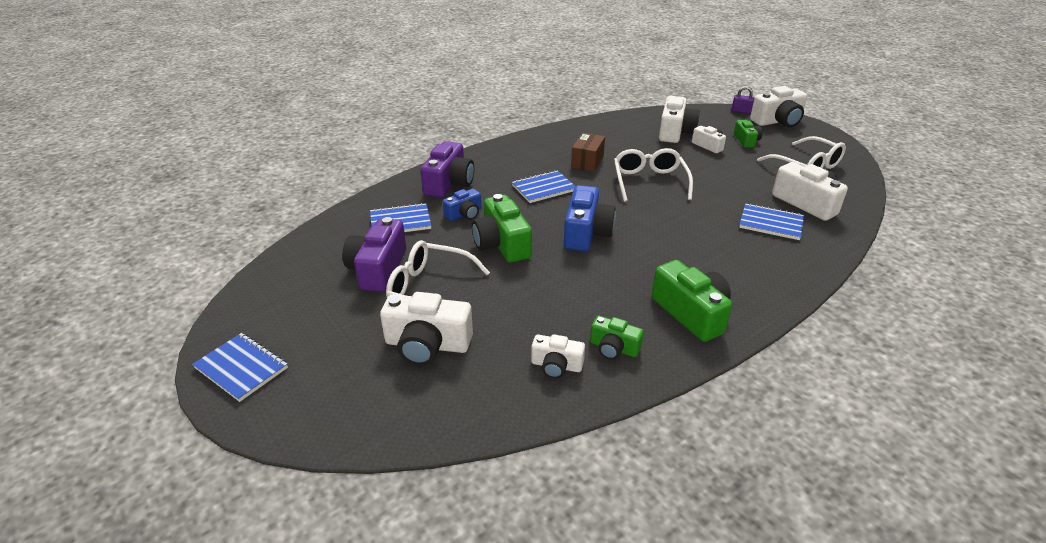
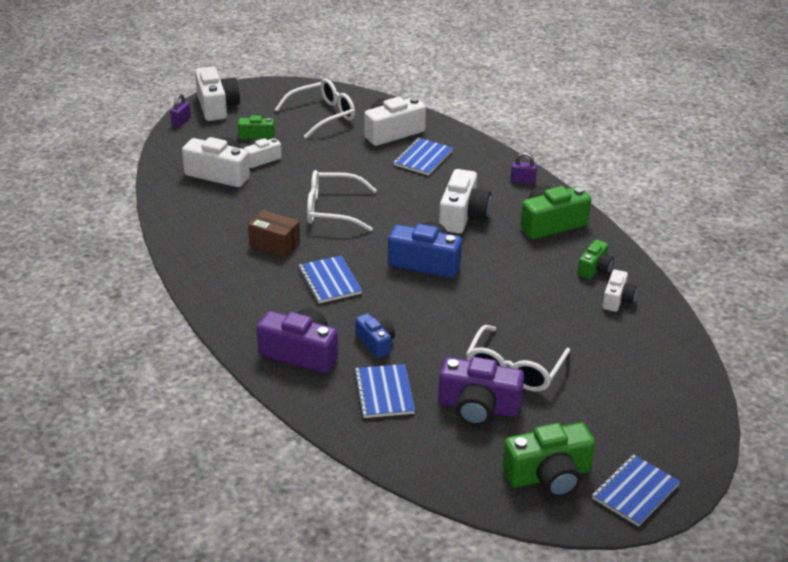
camera: 85 degrees left, 0 degrees up
white camera [380,292,473,366] -> white camera moved to [439,169,491,234]
green camera [472,194,532,263] -> green camera moved to [502,423,595,498]
none -> purple padlock [511,152,537,184]

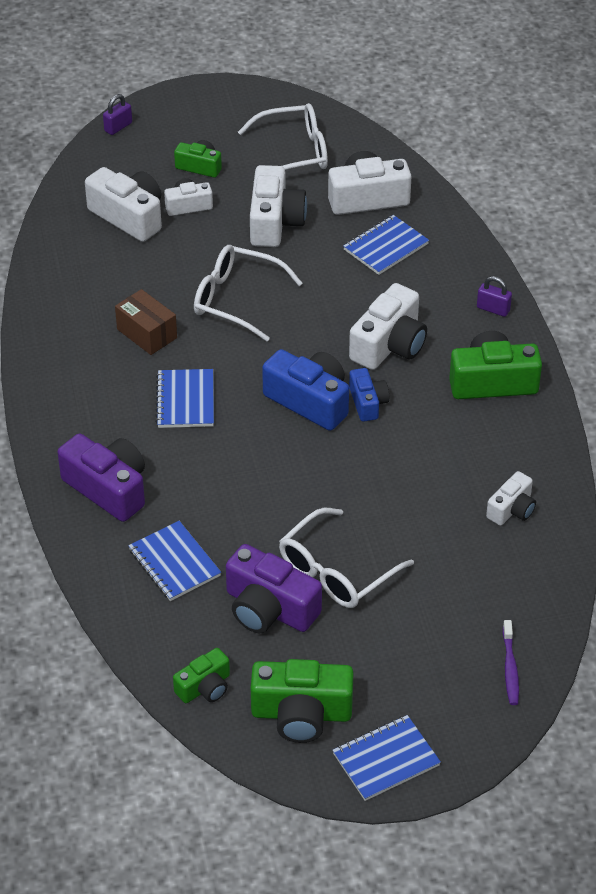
camera: 20 degrees right, 10 degrees up
white camera [195,66,240,121] -> white camera moved to [250,165,307,247]
blue notebook [354,364,415,418] -> blue notebook turned 45 degrees counterclockwise [128,521,221,601]
blue camera [355,313,395,358] -> blue camera moved to [349,368,389,422]
green camera [577,240,614,279] -> green camera moved to [173,648,230,703]
none -> purple toothbrush [503,620,519,705]

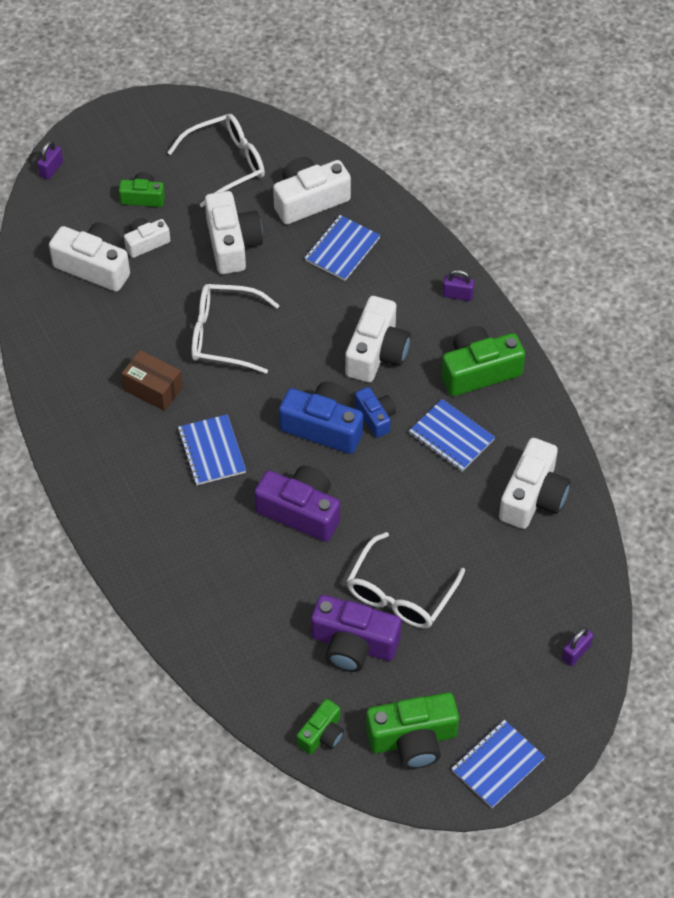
camera: 15 degrees left, 10 degrees up
purple camera [58,433,145,522] -> purple camera moved to [254,466,340,542]
blue notebook [128,521,221,601] -> blue notebook moved to [409,399,495,472]
white camera [486,471,536,526] -> white camera [499,438,570,529], size x1.72
purple toothbrush [503,620,519,705] -> purple padlock [562,627,593,666]

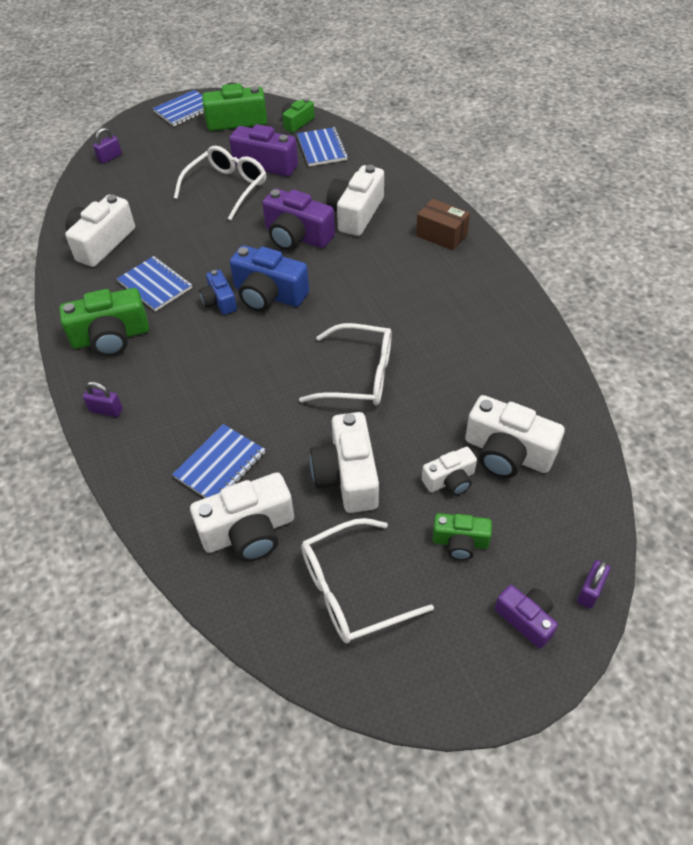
camera: 175 degrees left, 5 degrees down
brown box [122,350,183,411] -> brown box moved to [416,199,470,251]
blue notebook [178,414,246,485] -> blue notebook moved to [297,127,348,166]
white camera [345,296,411,383] -> white camera moved to [326,165,384,236]
none -> purple camera [495,585,558,648]

